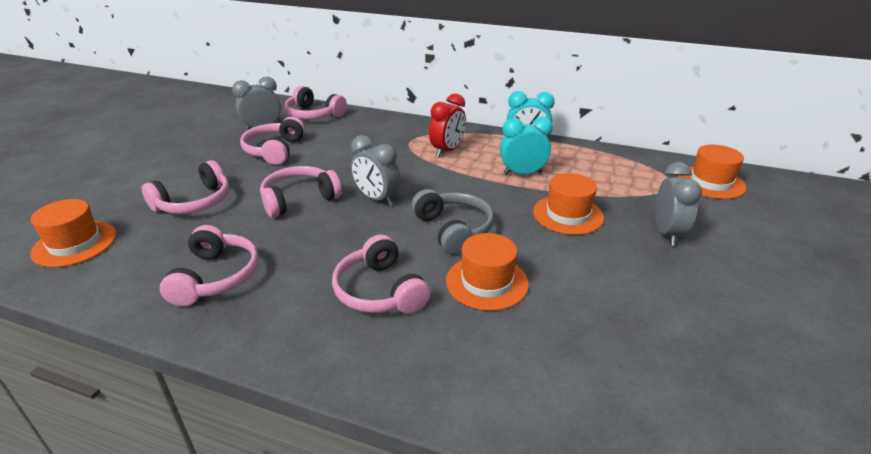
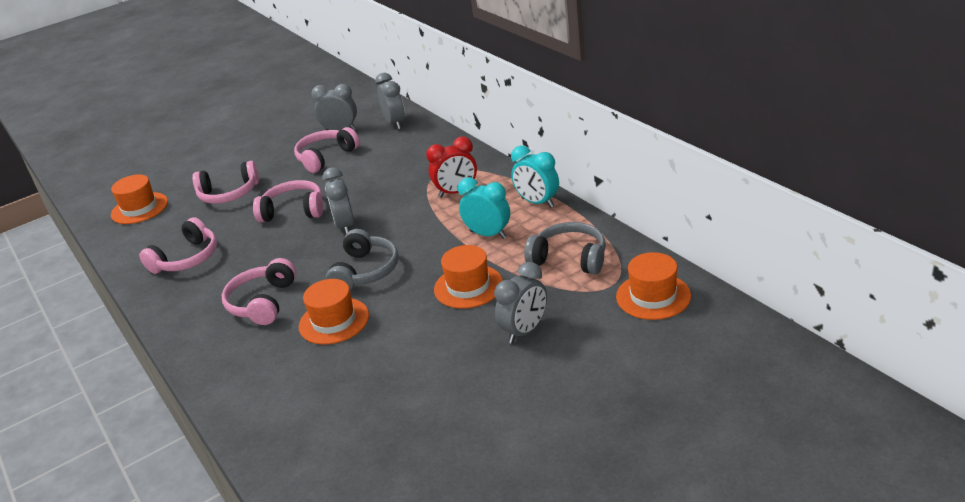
camera: 40 degrees right, 0 degrees up
pink headphones [284,86,347,119] -> grey clock [375,73,405,129]
none -> grey headphones [524,222,606,274]

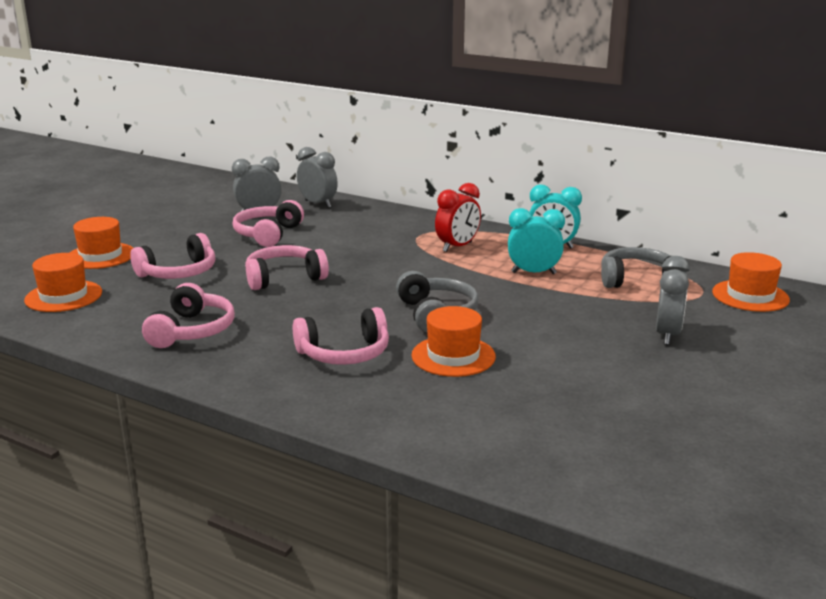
camera: 30 degrees left, 10 degrees down
pink headphones [222,258,296,325] -> pink headphones turned 90 degrees counterclockwise [293,307,389,365]
grey clock [322,167,354,234] -> none
orange hat [434,245,503,309] -> orange hat moved to [70,217,133,269]

